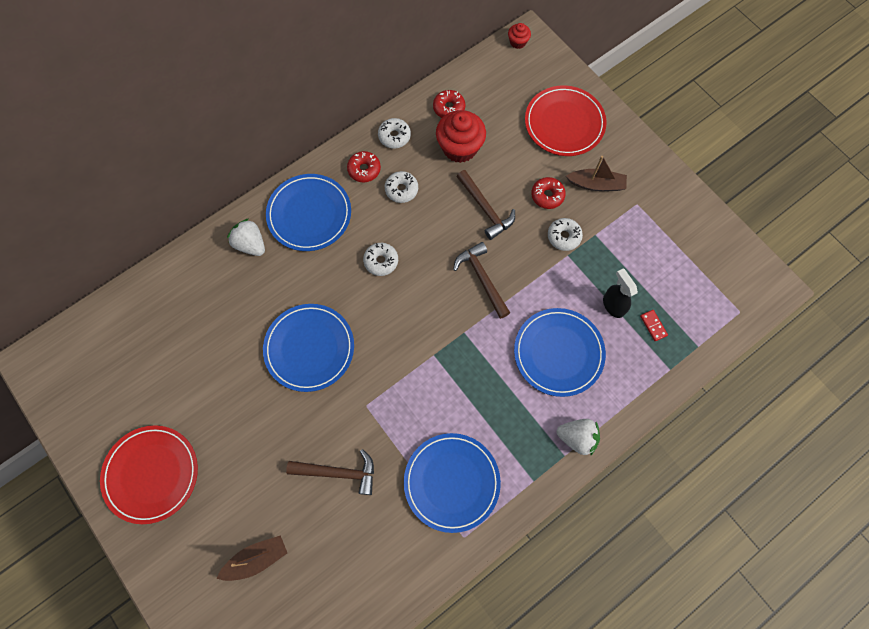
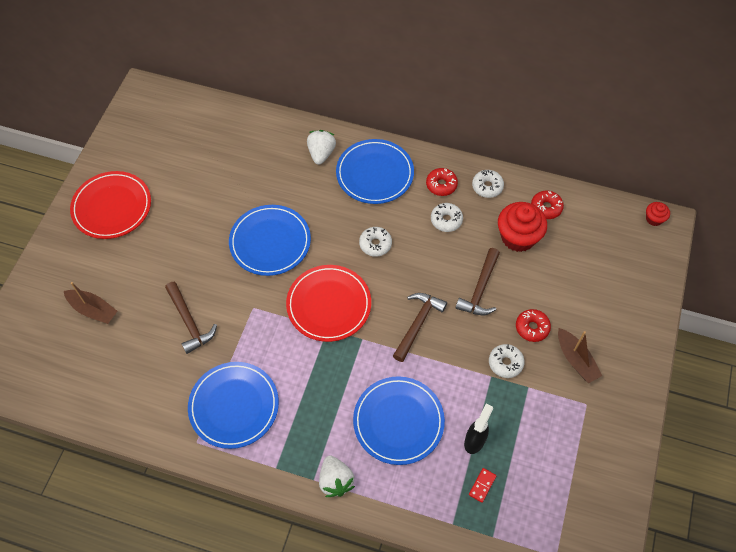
camera: 55 degrees right, 10 degrees down
red plate [525,85,607,156] -> red plate moved to [286,265,371,342]

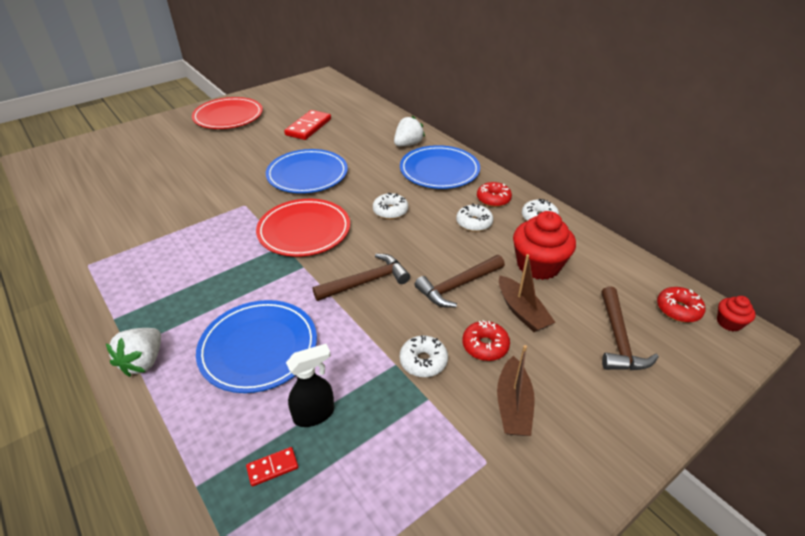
camera: 35 degrees right, 20 degrees down
brown boat [64,282,118,324] -> brown boat moved to [499,254,556,332]
brown hammer [165,282,217,354] -> brown hammer moved to [601,286,659,370]
blue plate [188,362,279,449] -> none
red donut [531,190,564,219] -> red donut moved to [657,287,705,322]
none -> red domino [284,110,331,140]

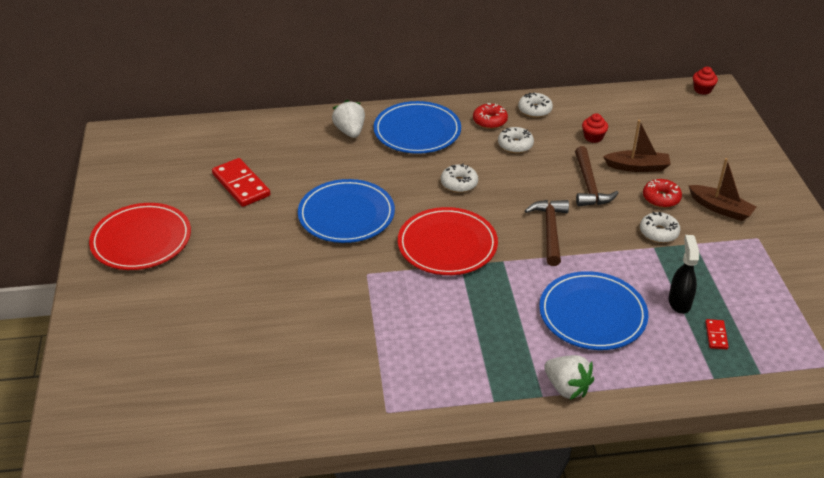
camera: 60 degrees left, 0 degrees up
red cupcake [513,211,576,280] -> red cupcake [582,113,608,143], size x0.49
brown hammer [601,286,659,370] -> none
red donut [657,287,705,322] -> none

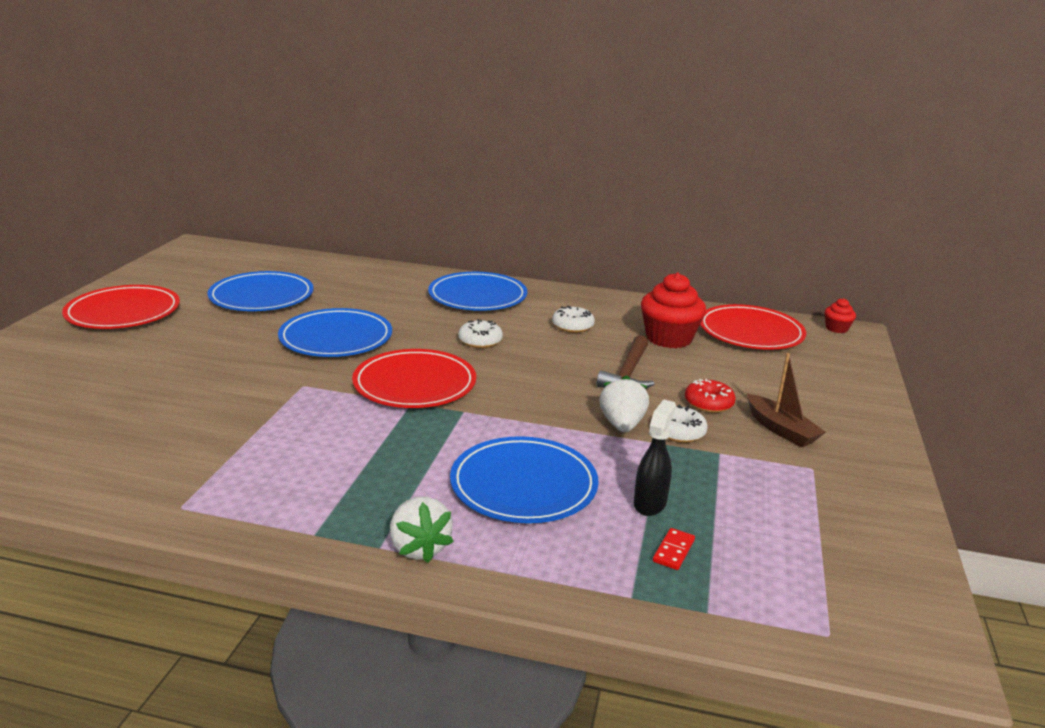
camera: 20 degrees right, 15 degrees down
red domino [212,158,270,207] -> blue plate [207,271,314,311]
white strawberry [332,100,365,138] -> white strawberry moved to [599,376,649,432]
red donut [473,103,508,129] -> none
white donut [518,92,553,118] -> none
brown hammer [525,200,569,266] -> none
red cupcake [582,113,608,143] -> red cupcake [641,273,706,348], size x2.03
brown boat [603,120,671,172] -> none
none -> red plate [700,304,806,350]

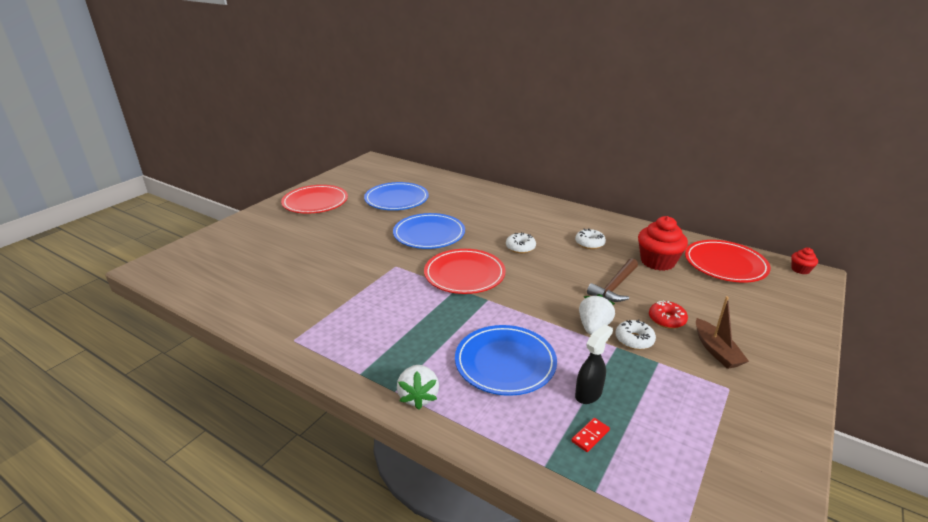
camera: 20 degrees right, 5 degrees up
blue plate [428,272,527,311] -> none

